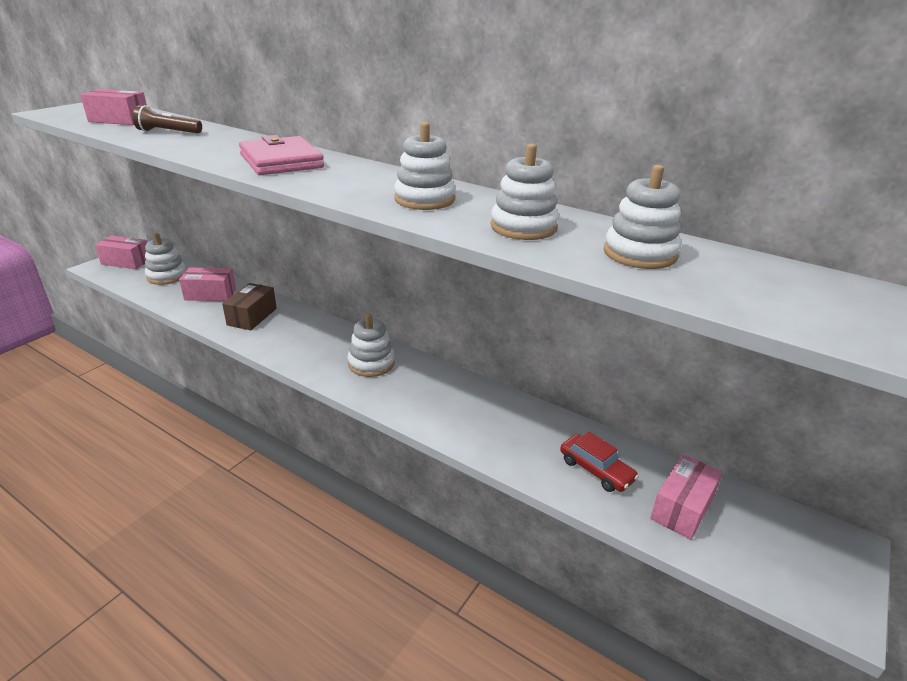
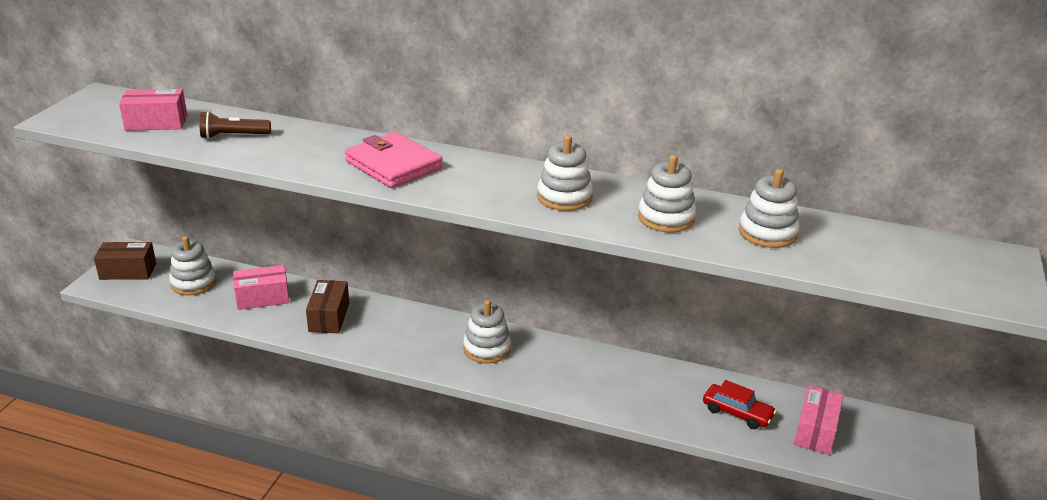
camera: 15 degrees left, 0 degrees up
pink box [95,236,147,269] -> brown box [94,242,156,280]

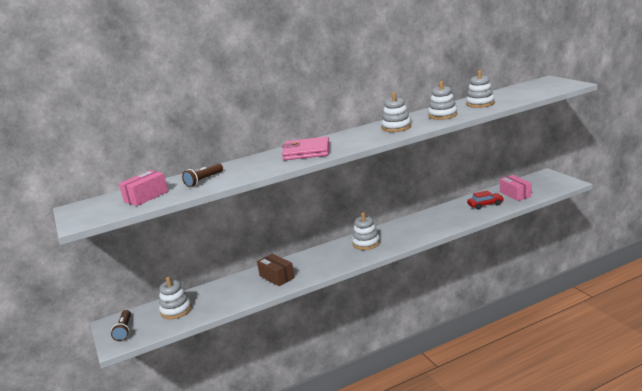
camera: 40 degrees left, 10 degrees down
brown box [94,242,156,280] -> brown flashlight [111,310,131,341]
pink box [233,265,289,310] -> none

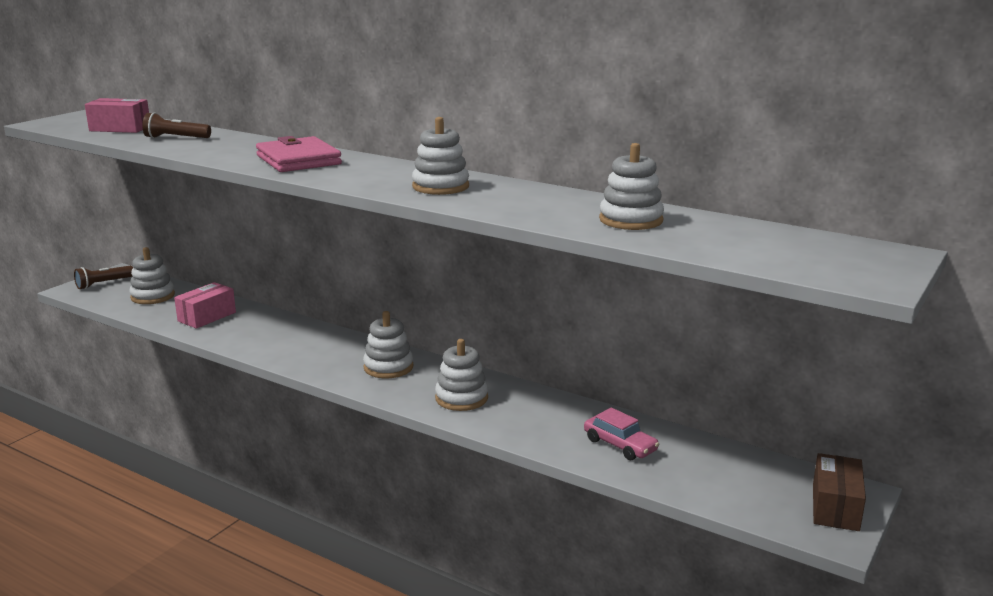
camera: 55 degrees right, 0 degrees up
brown box [257,254,294,286] -> brown box moved to [813,453,866,531]
white stacking toy [428,81,457,120] -> white stacking toy moved to [435,339,488,411]
red car [467,190,504,210] -> pink car [584,408,659,460]
pink box [500,175,531,201] -> pink box moved to [174,282,236,329]

